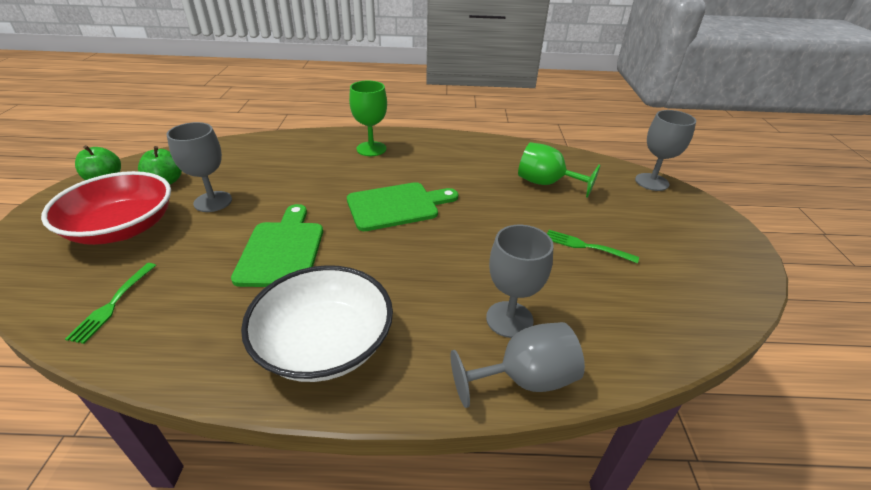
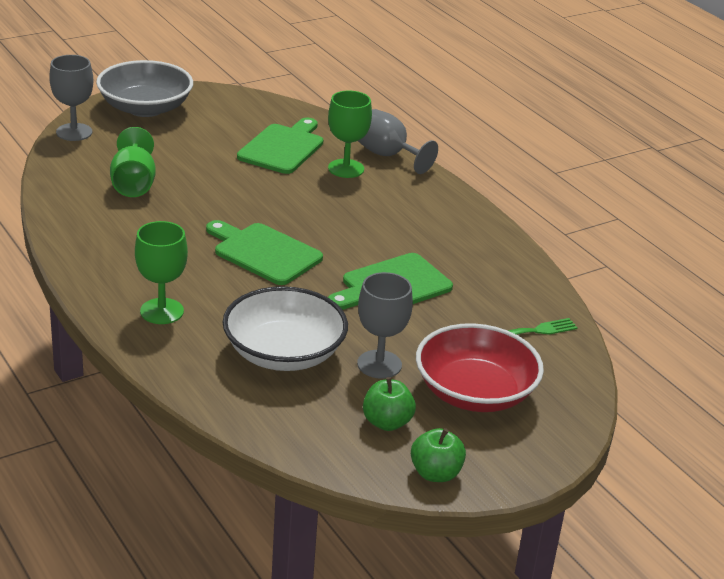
camera: 125 degrees left, 5 degrees down
white bowl [241,265,393,382] -> white bowl moved to [223,286,348,371]
grey goblet [486,225,553,338] -> green goblet [328,90,372,178]
green fork [547,230,639,263] -> none
none -> grey bowl [96,60,193,117]
none -> green cutting board [237,118,323,174]

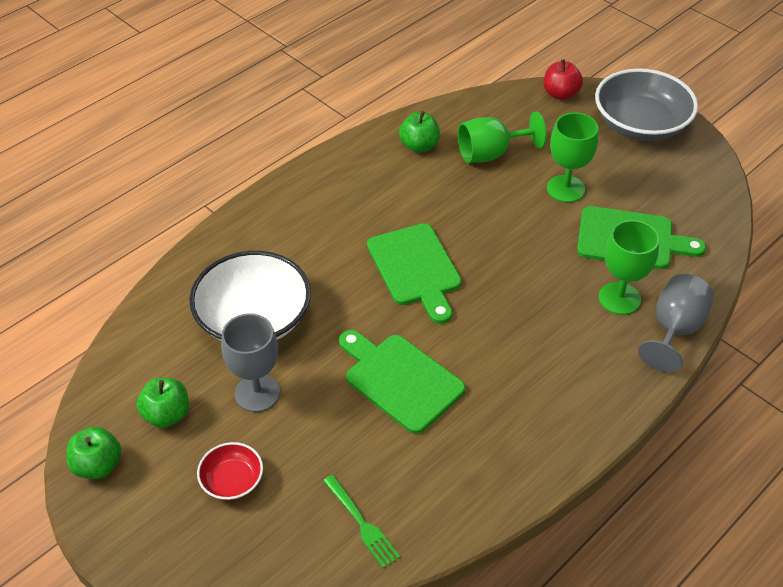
camera: 80 degrees right, 15 degrees up
grey goblet [49,55,93,141] -> red apple [543,59,583,100]
green goblet [135,221,188,324] -> green goblet moved to [547,112,598,203]
green cutting board [206,220,323,285] -> green cutting board turned 135 degrees clockwise [367,223,462,324]
red bowl [416,323,544,412] -> red bowl [197,442,263,500], size x0.49
none -> green apple [399,111,440,153]

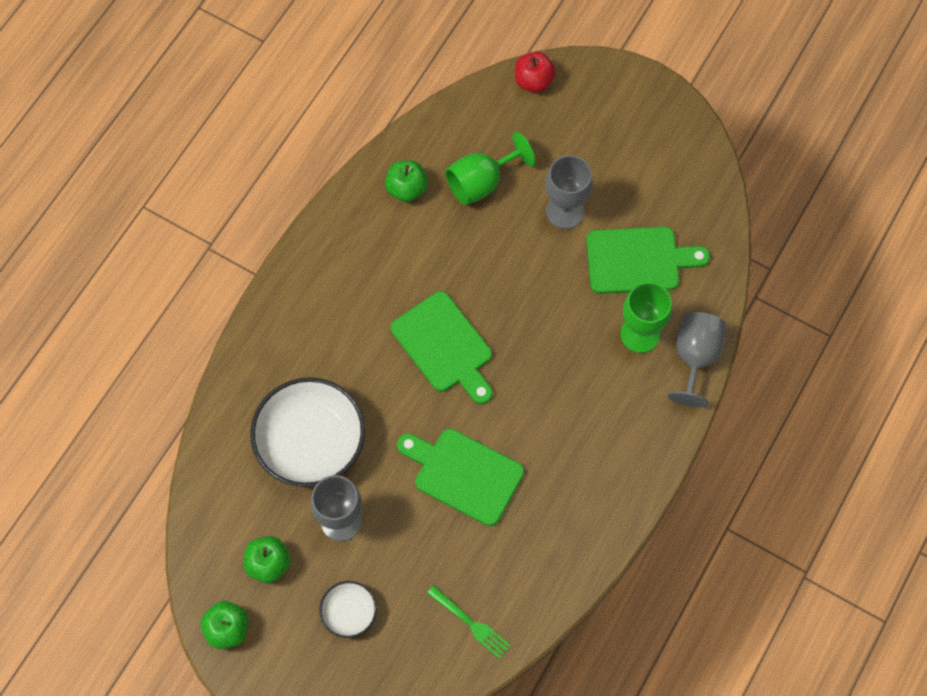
camera: 15 degrees left, 20 degrees up
red bowl [197,442,263,500] -> white bowl [319,581,377,638]
green goblet [547,112,598,203] -> grey goblet [545,155,593,229]
grey bowl [595,68,698,141] -> none

